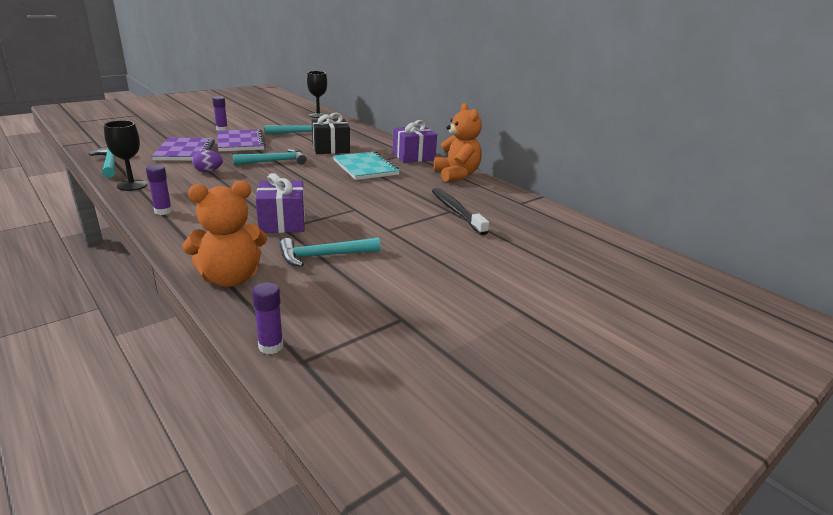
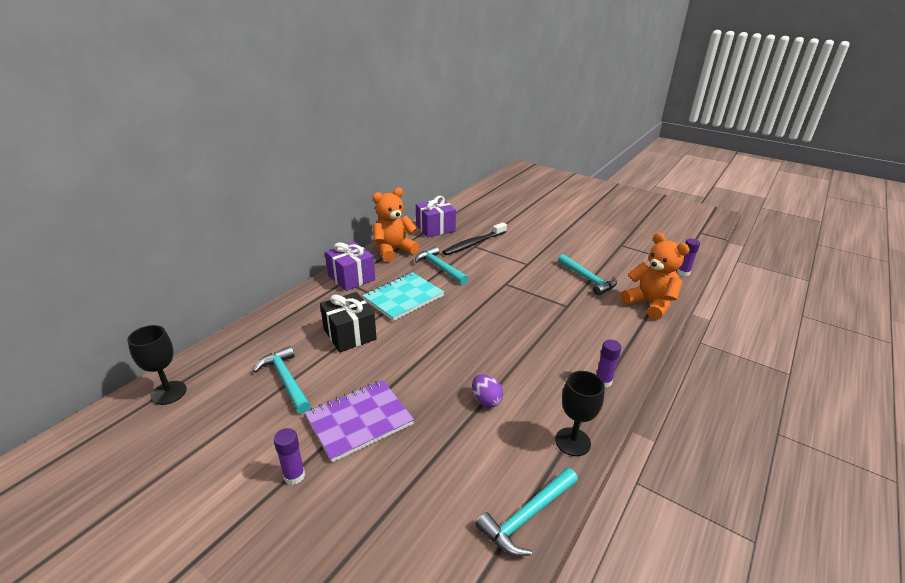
camera: 105 degrees left, 5 degrees up
purple notebook [152,137,215,161] -> none
turquoise hammer [233,149,306,165] -> turquoise hammer moved to [415,246,469,285]
purple gift [256,173,305,233] -> purple gift moved to [416,196,456,237]

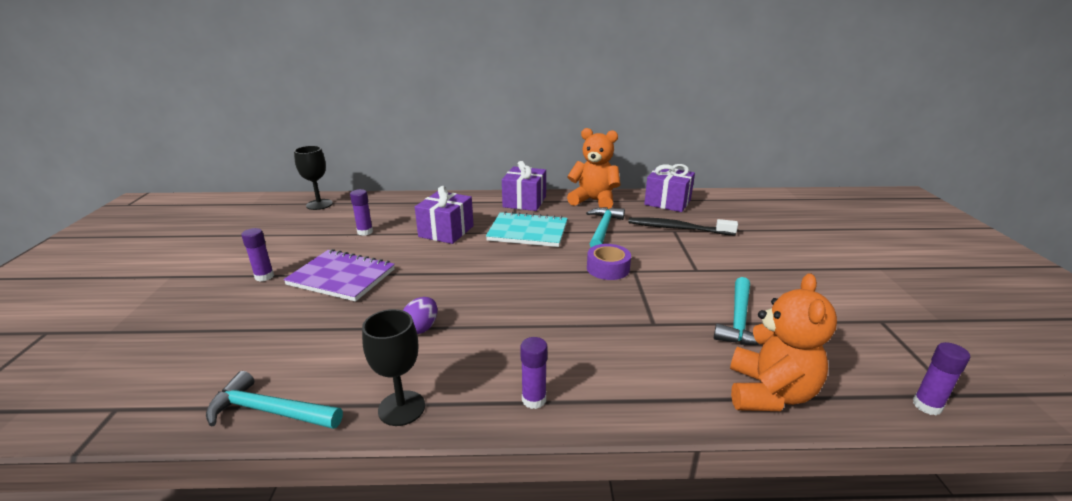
camera: 55 degrees right, 5 degrees down
turquoise hammer [253,346,311,414] -> purple glue stick [350,189,373,236]
black gift [320,292,377,353] -> purple gift [415,186,474,244]
none -> purple tape [587,244,631,280]

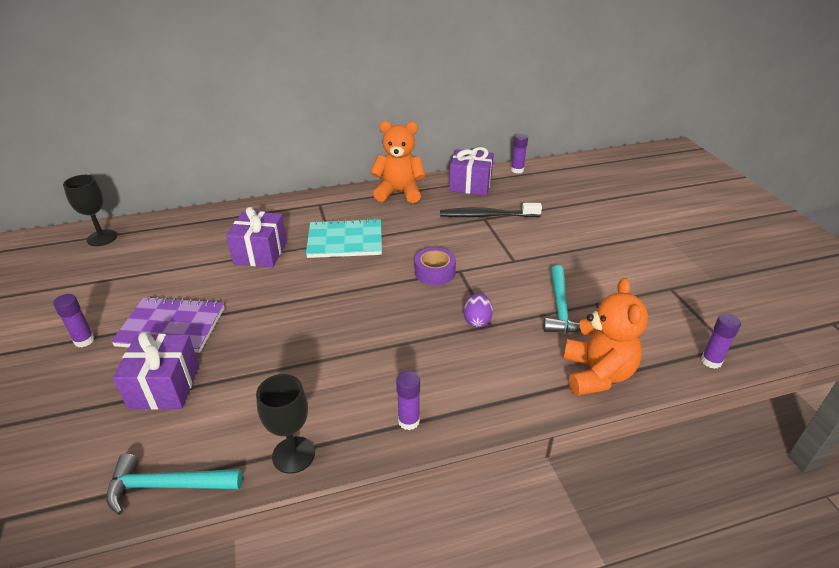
camera: 15 degrees left, 10 degrees up
purple glue stick [350,189,373,236] -> purple glue stick moved to [511,134,528,174]
purple egg [403,297,437,334] -> purple egg moved to [464,293,493,327]
purple gift [502,161,546,211] -> purple gift moved to [113,332,199,410]
turquoise hammer [586,207,625,247] -> none

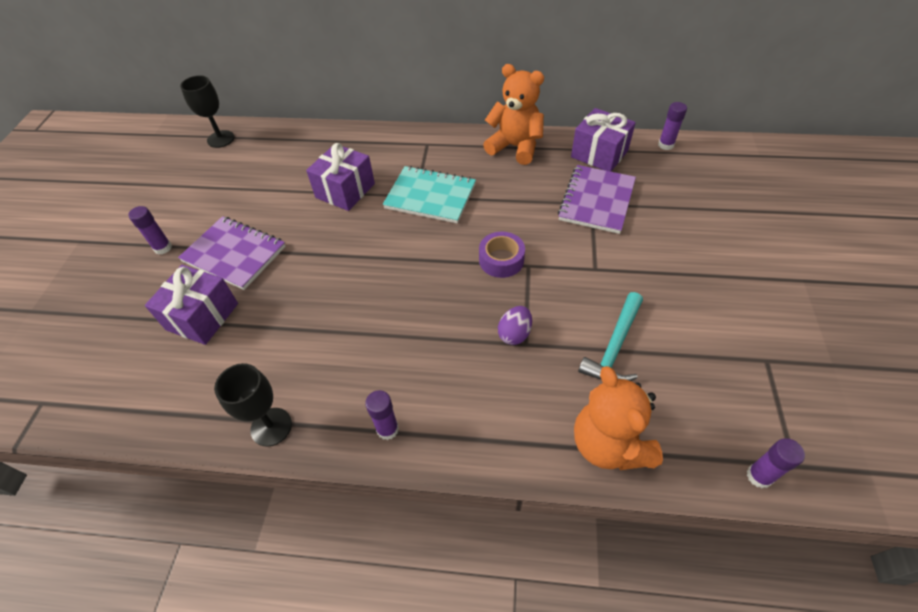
camera: 25 degrees right, 15 degrees up
turquoise hammer [106,454,243,515] -> none
black toothbrush [440,203,542,217] -> purple notebook [558,165,636,234]
orange teddy bear [563,278,648,396] -> orange teddy bear turned 135 degrees clockwise [574,366,663,470]

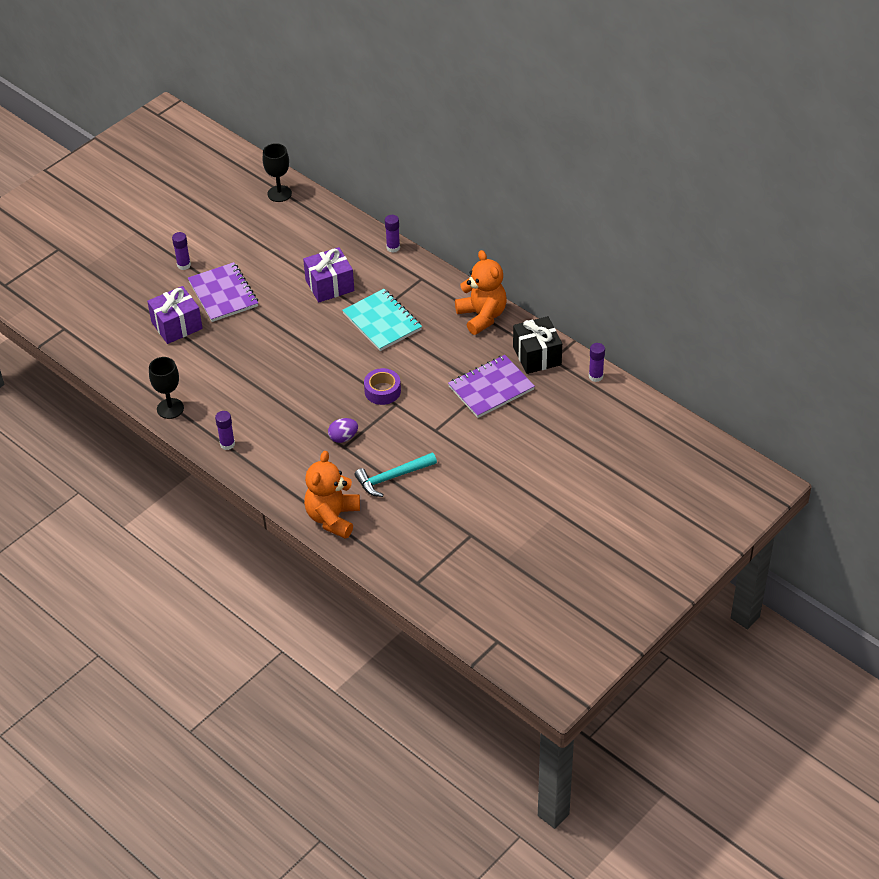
camera: 35 degrees right, 5 degrees down
purple gift [571,108,636,172] -> black gift [513,316,562,374]
purple glue stick [747,438,805,488] -> purple glue stick moved to [385,215,400,253]

